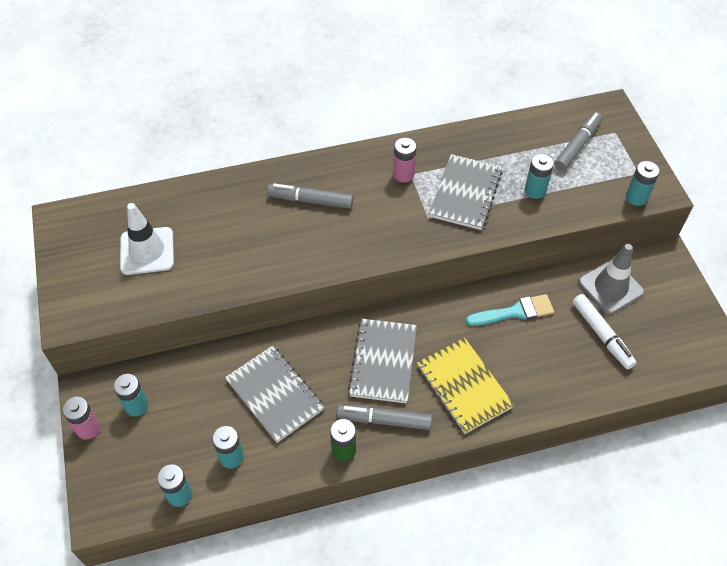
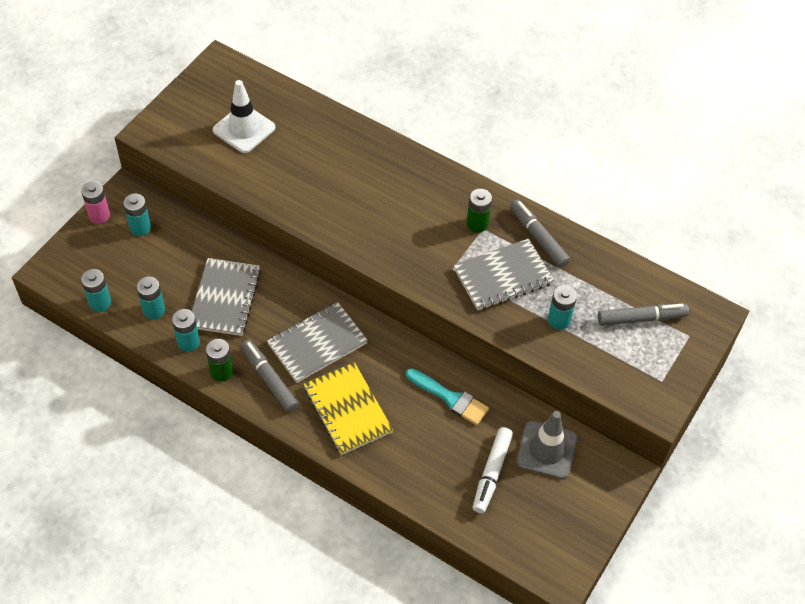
camera: 45 degrees right, 0 degrees up
grey marker [267,183,353,209] -> grey marker moved to [510,199,570,268]
pink battery [393,138,417,182] -> green battery [466,189,492,233]
yellow notebook [417,338,514,434] -> yellow notebook turned 45 degrees counterclockwise [304,362,393,455]
turquoise battery [626,161,660,206] -> turquoise battery moved to [172,309,200,352]

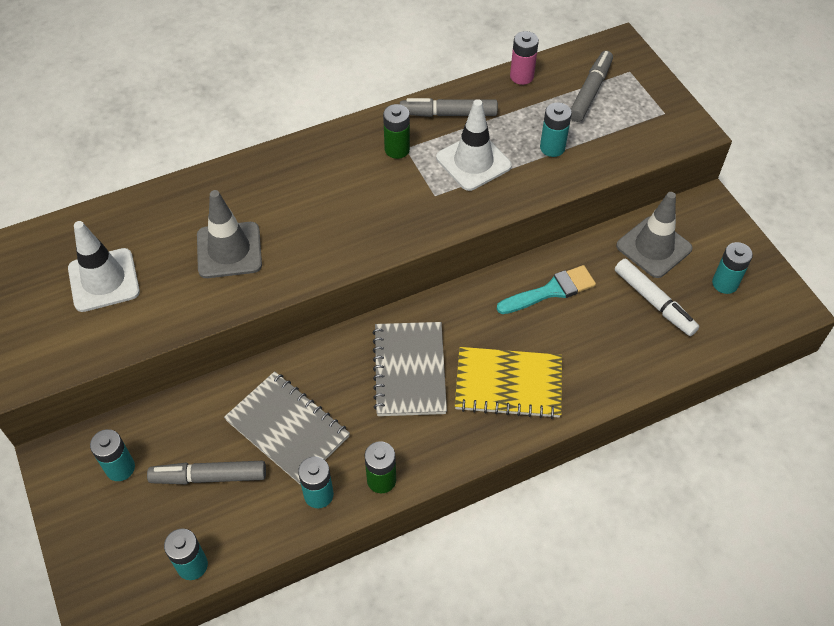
camera: 55 degrees left, 0 degrees up
pink battery [81,181,110,224] -> pink battery moved to [510,31,539,85]
turquoise battery [137,277,165,319] -> turquoise battery moved to [712,242,753,294]
grey marker [241,340,299,412] -> grey marker moved to [147,461,266,484]
grey notebook [453,239,554,310] -> white traffic cone [436,99,512,191]
none -> grey traffic cone [197,190,262,278]

